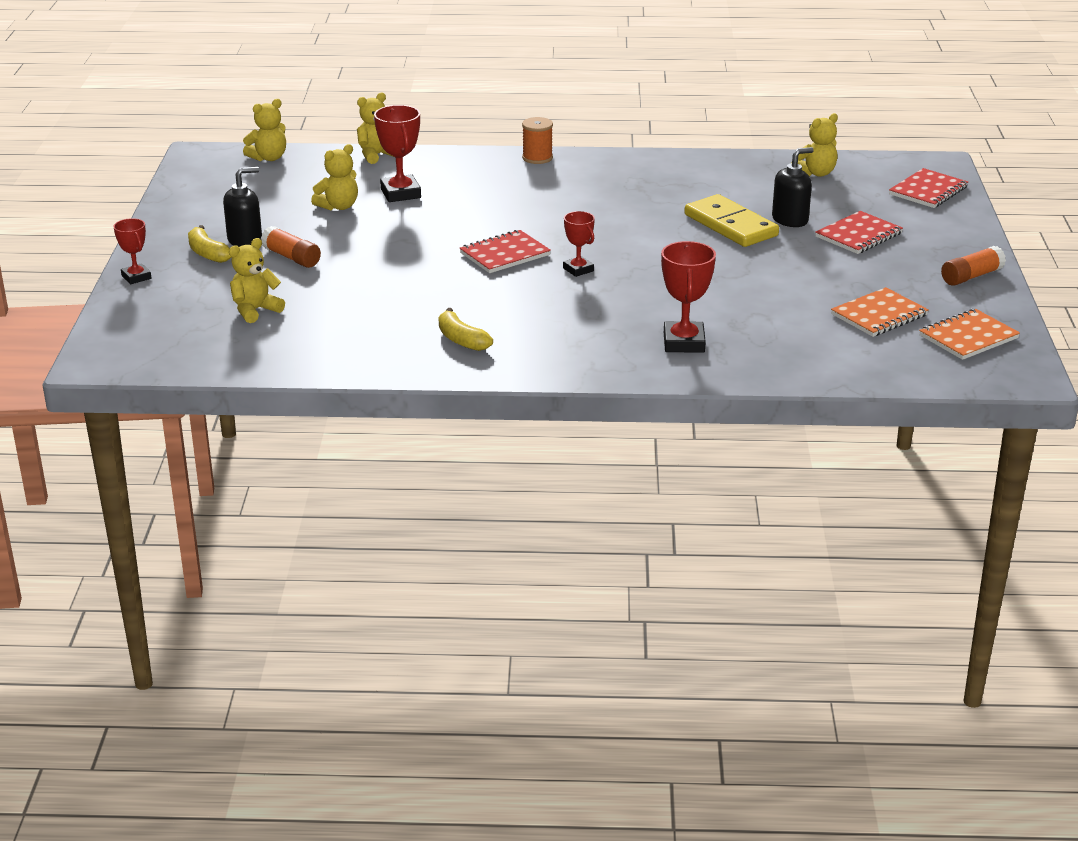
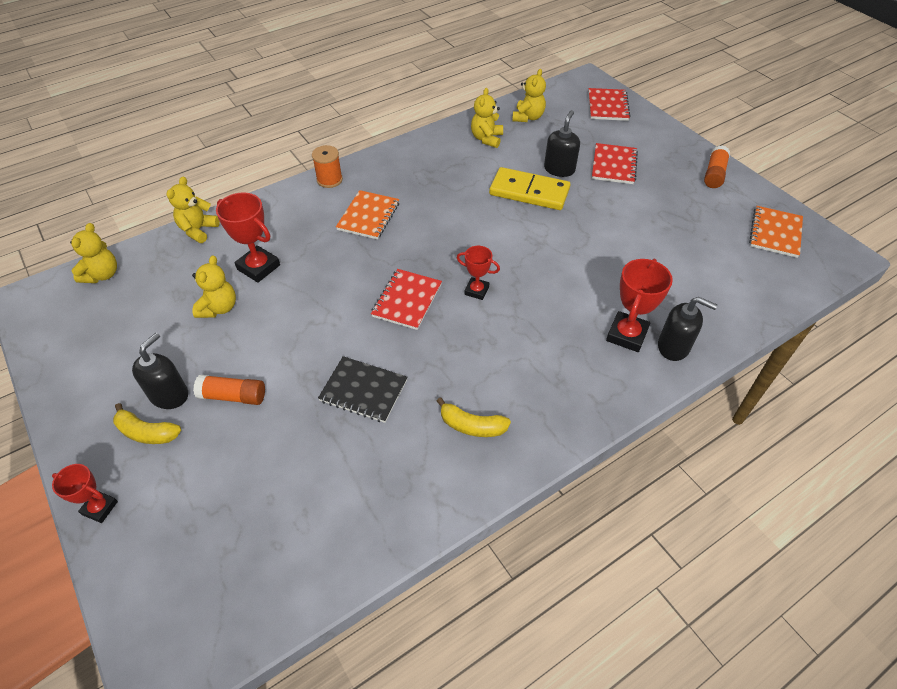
camera: 35 degrees left, 20 degrees up
yellow teddy bear [229,238,285,323] -> yellow teddy bear moved to [471,88,503,148]
red trophy [661,241,716,353] -> red trophy turned 60 degrees clockwise [606,259,673,352]
orange notebook [831,287,929,337] -> orange notebook moved to [336,190,399,239]
none -> black notebook [318,356,407,423]
none -> black soap dispenser [658,297,717,361]

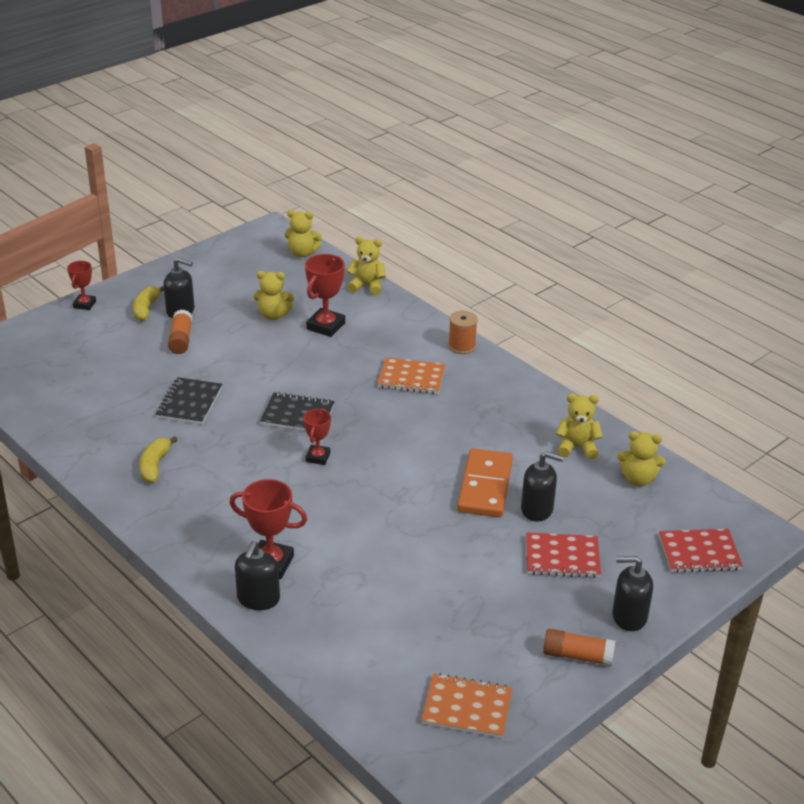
camera: 80 degrees right, 15 degrees down
red notebook [371,269,442,330] -> black notebook [260,392,335,431]
yellow domino [489,167,570,210] -> orange domino [457,448,513,517]
none -> black soap dispenser [612,556,653,631]

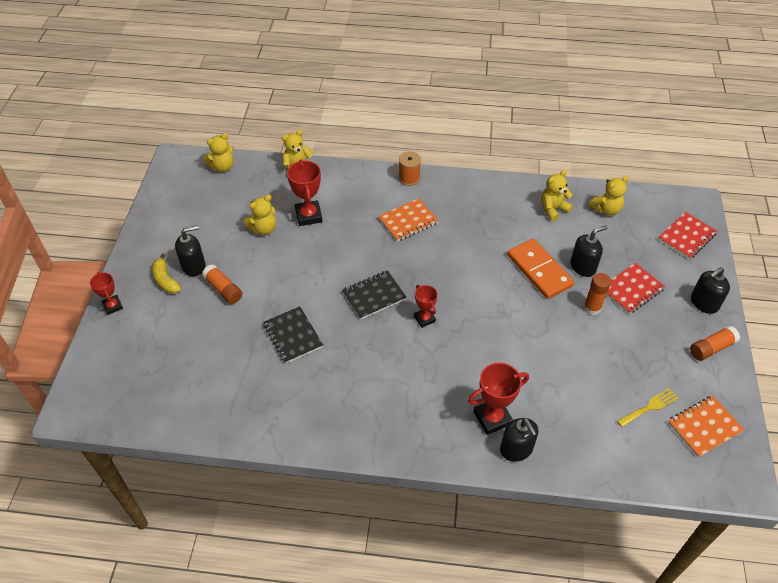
camera: 40 degrees left, 15 degrees up
yellow banana [139,436,178,483] -> none
none -> orange glue stick [584,273,611,315]
none -> yellow fork [617,388,679,427]

